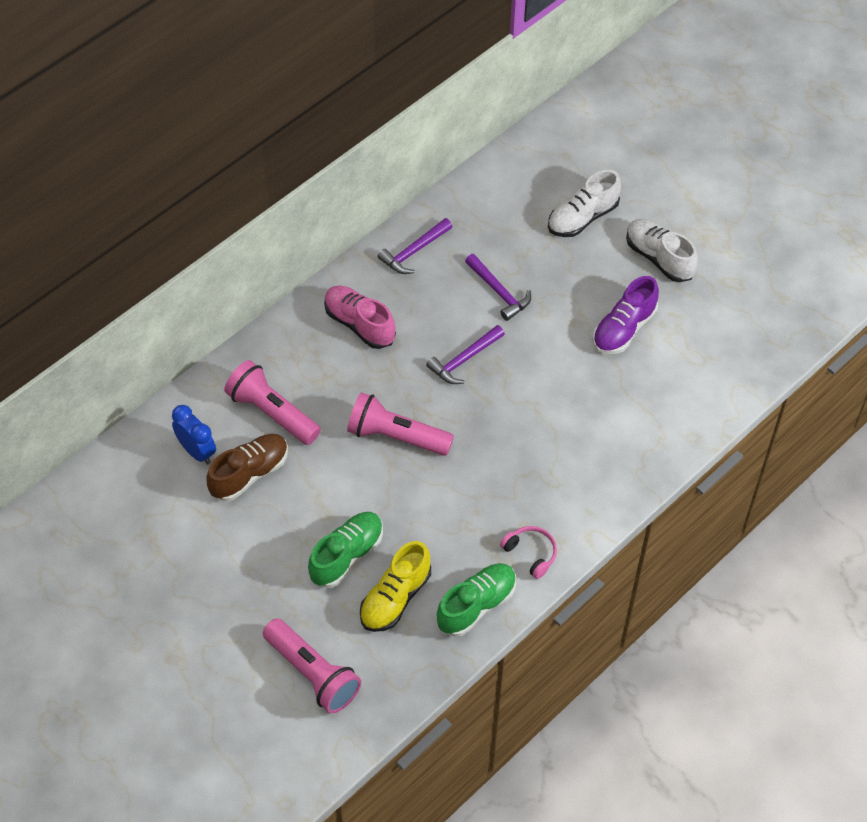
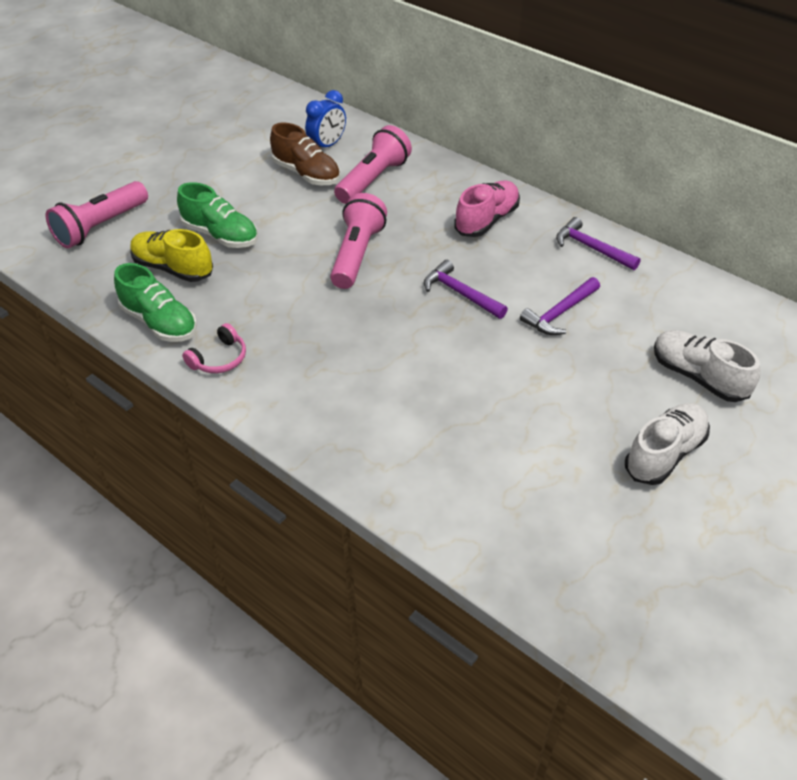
camera: 85 degrees right, 10 degrees down
purple shoe [593,276,659,354] -> none

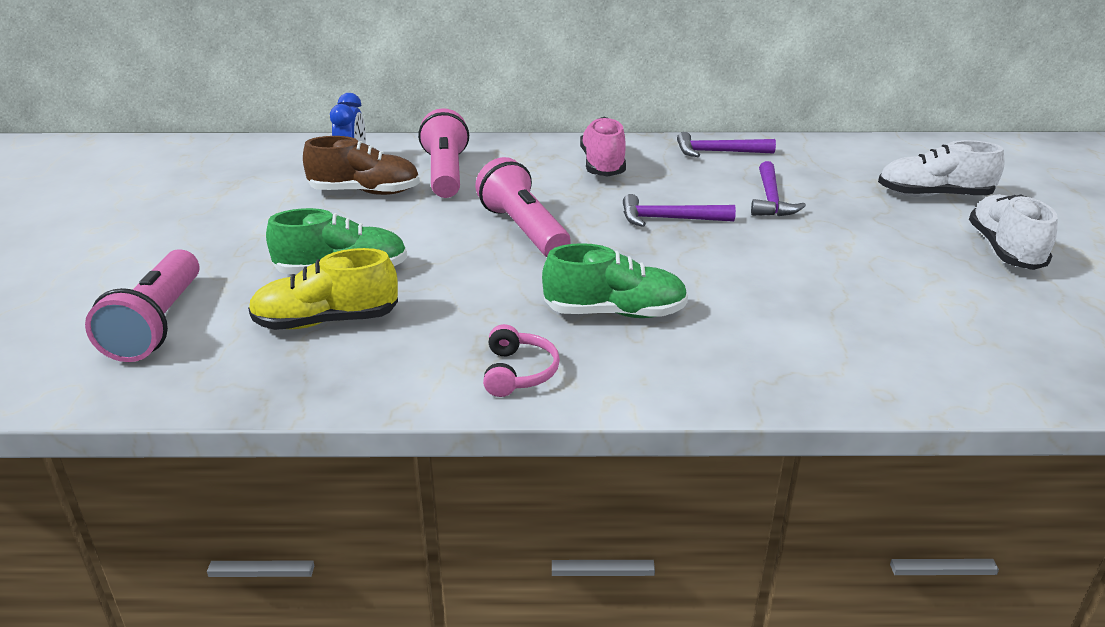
camera: 40 degrees left, 15 degrees down
green shoe [114,263,197,342] -> green shoe moved to [542,243,688,318]

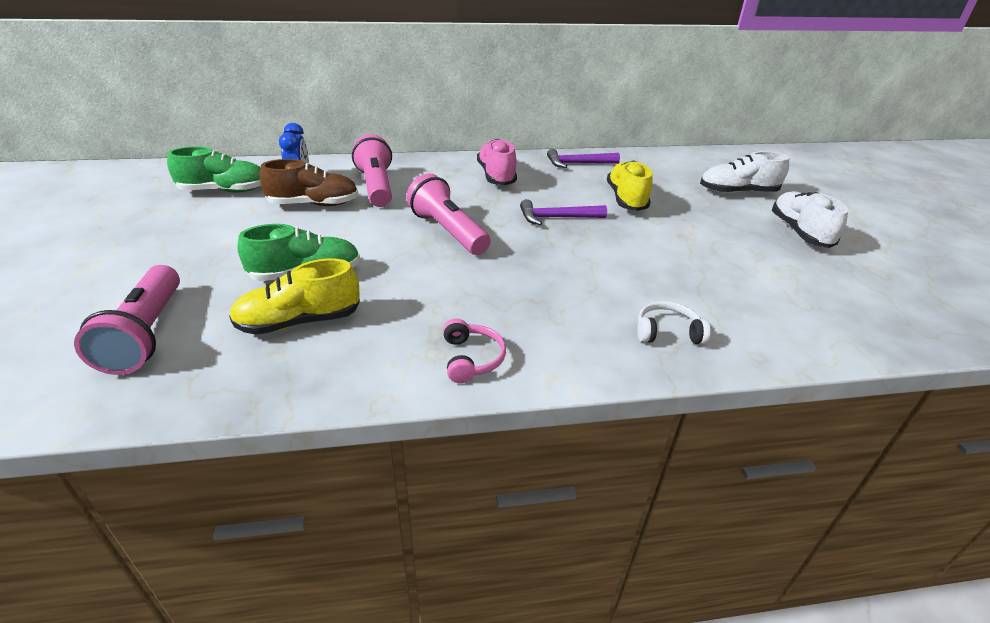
camera: 10 degrees left, 5 degrees up
green shoe [542,243,688,318] -> green shoe moved to [167,146,261,192]
purple hammer [751,161,806,216] -> yellow shoe [607,160,652,211]
none -> white headphones [637,301,711,344]

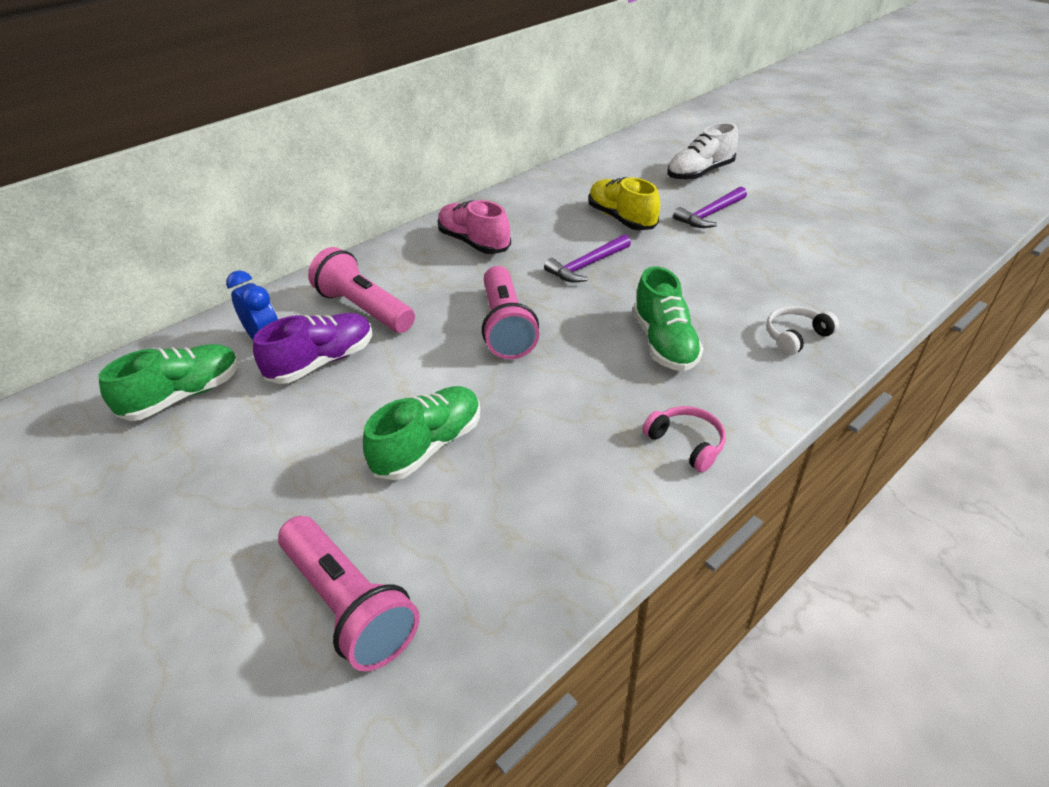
camera: 30 degrees left, 5 degrees up
yellow shoe [229,259,360,335] -> none
brown shoe [260,159,358,206] -> purple shoe [253,313,373,384]
pink flashlight [406,173,491,255] -> pink flashlight turned 120 degrees counterclockwise [482,266,539,359]
purple hammer [547,149,620,168] -> purple hammer moved to [673,187,747,228]
white shoe [772,191,848,248] -> none
none -> green shoe [633,267,703,371]

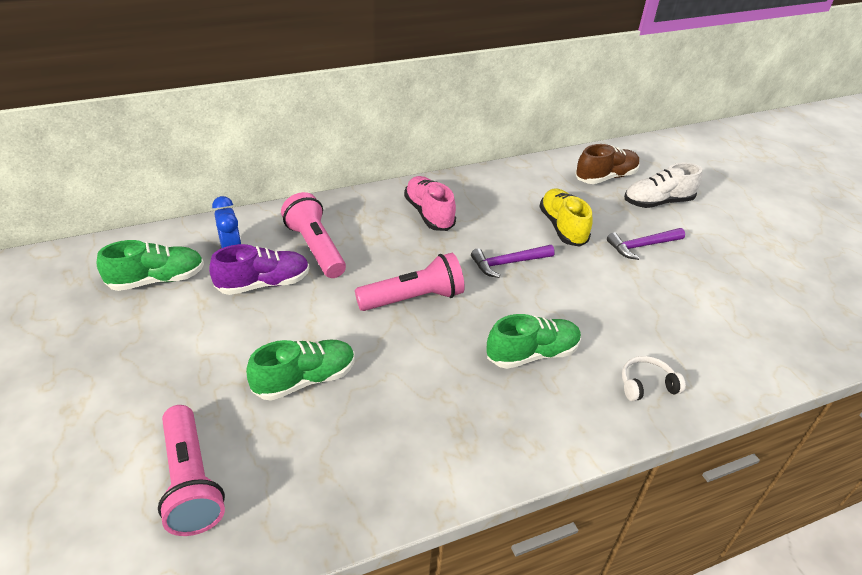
camera: 15 degrees right, 0 degrees up
pink flashlight [482,266,539,359] -> pink flashlight turned 120 degrees counterclockwise [355,253,465,311]
green shoe [633,267,703,371] -> green shoe turned 120 degrees counterclockwise [486,314,581,369]
pink headphones [643,406,726,472] -> none
none -> brown shoe [575,144,640,184]

